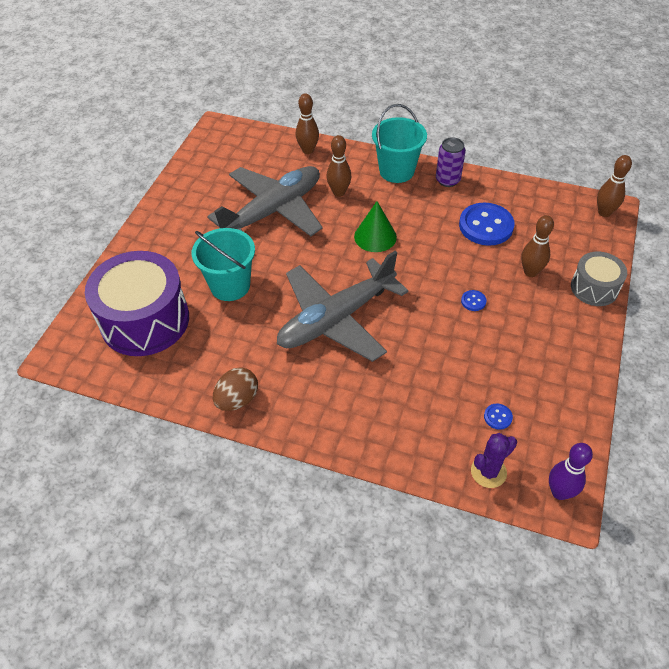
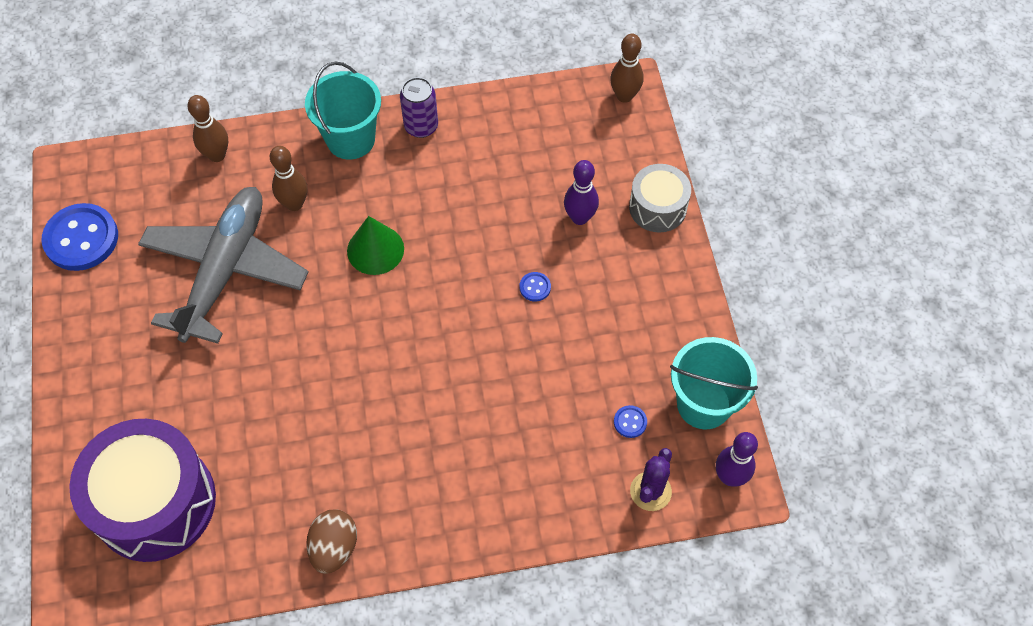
camera: 30 degrees left, 10 degrees up
turquoise bucket [192,228,255,301] -> turquoise bucket moved to [670,337,758,429]
grey plane [277,251,409,362] -> none
blue button [459,203,514,246] -> blue button moved to [41,203,118,271]
brown bowling pin [521,215,554,277] -> purple bowling pin [564,160,599,225]

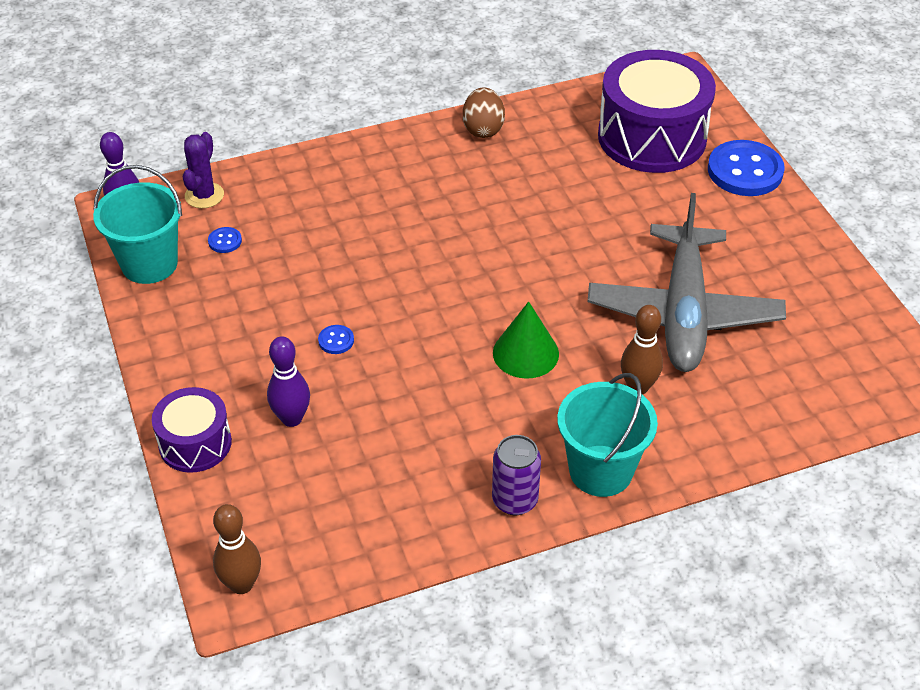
camera: 170 degrees right, 15 degrees down
blue button [41,203,118,271] -> blue button moved to [708,140,784,196]
brown bowling pin [188,95,228,162] -> none
grey drum [629,164,691,232] -> purple drum [152,387,232,473]

